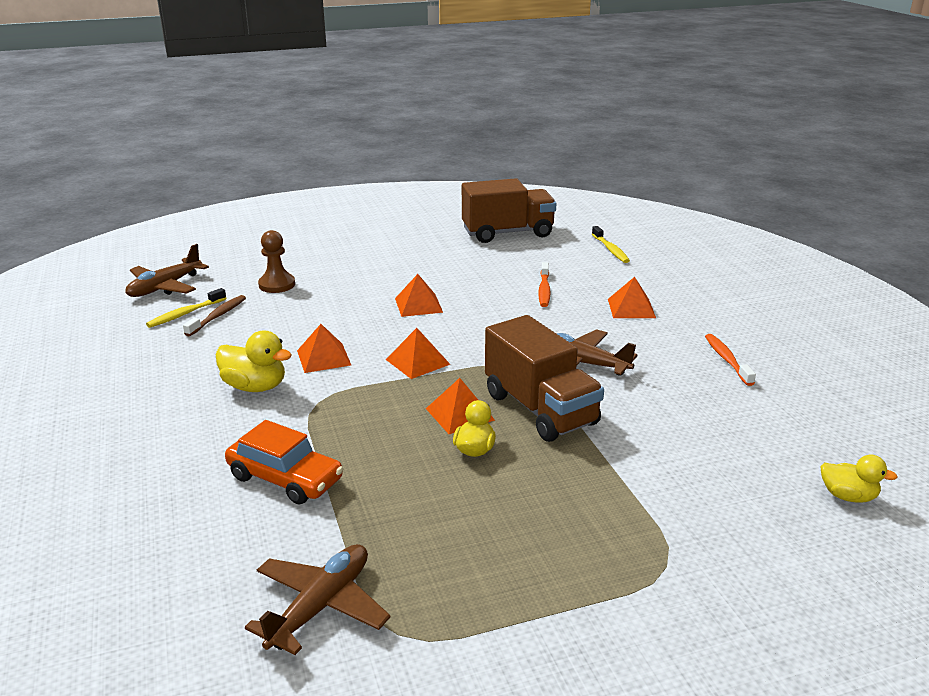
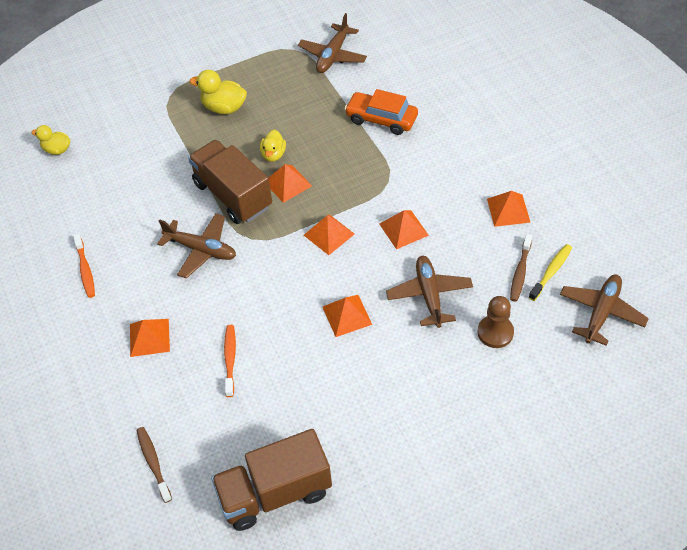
camera: 175 degrees right, 25 degrees up
yellow duck [216,331,292,392] -> yellow duck moved to [190,70,247,114]
yellow toothbrush [592,226,630,263] -> brown toothbrush [136,427,172,503]
none -> brown plane [386,256,473,328]
none -> orange pyramid [487,191,531,227]

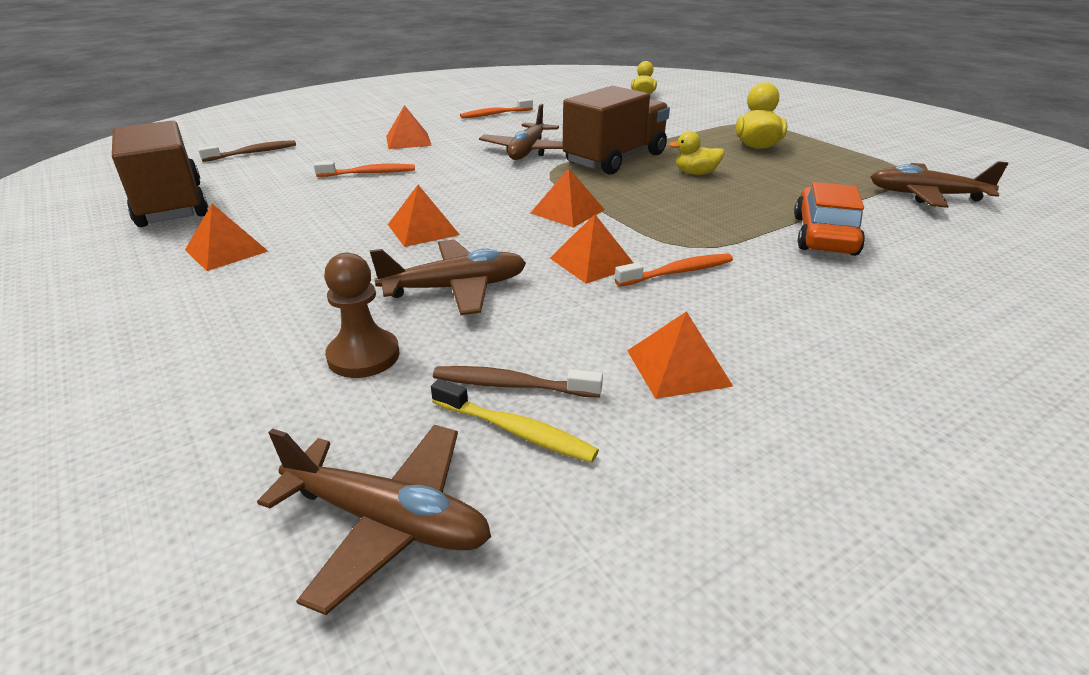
camera: 80 degrees right, 20 degrees down
orange pyramid [269,164,312,203] -> orange pyramid moved to [185,204,268,271]
none -> orange toothbrush [615,254,733,286]

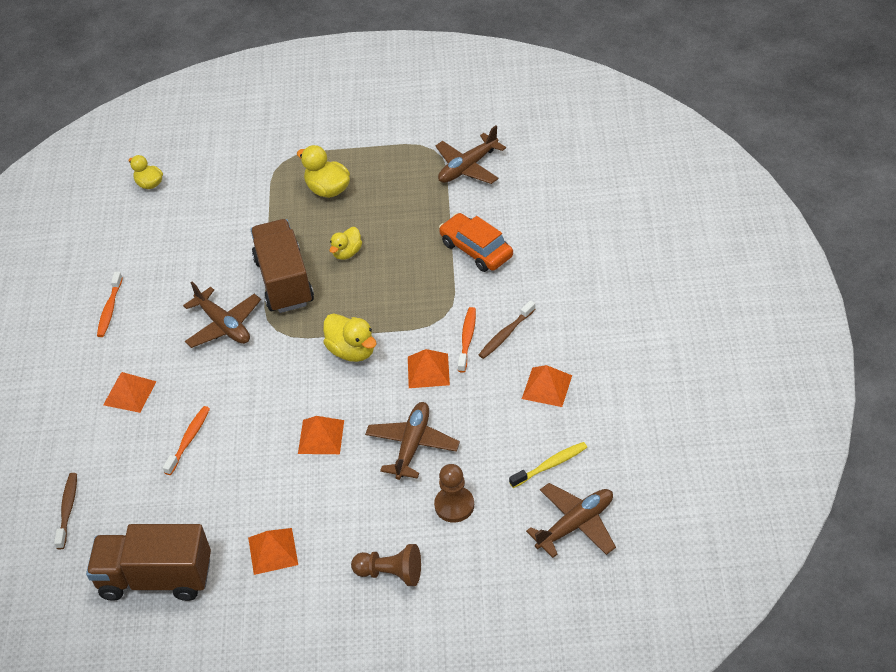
camera: 55 degrees left, 15 degrees up
brown toothbrush [433,366,603,398] -> brown toothbrush moved to [479,301,535,359]
orange pyramid [531,168,605,228] -> yellow duck [323,313,377,362]
none -> brown pawn [351,544,421,586]

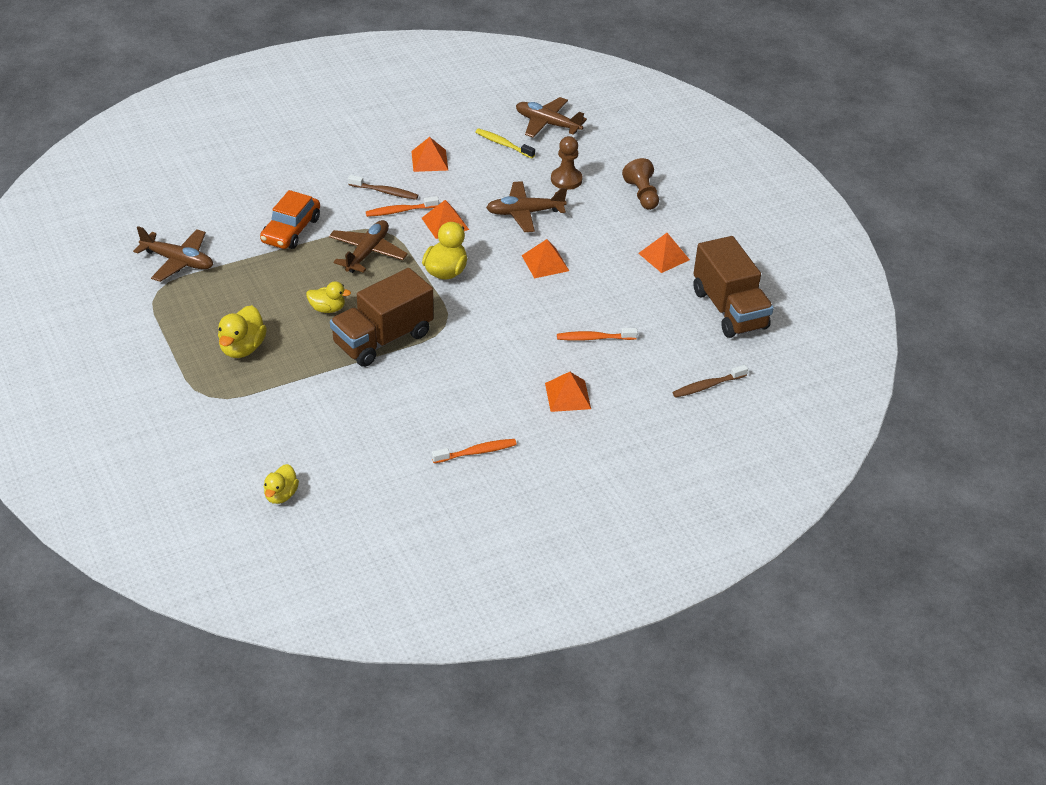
camera: 120 degrees left, 5 degrees down
brown plane [183,282,261,348] -> brown plane moved to [329,220,408,273]

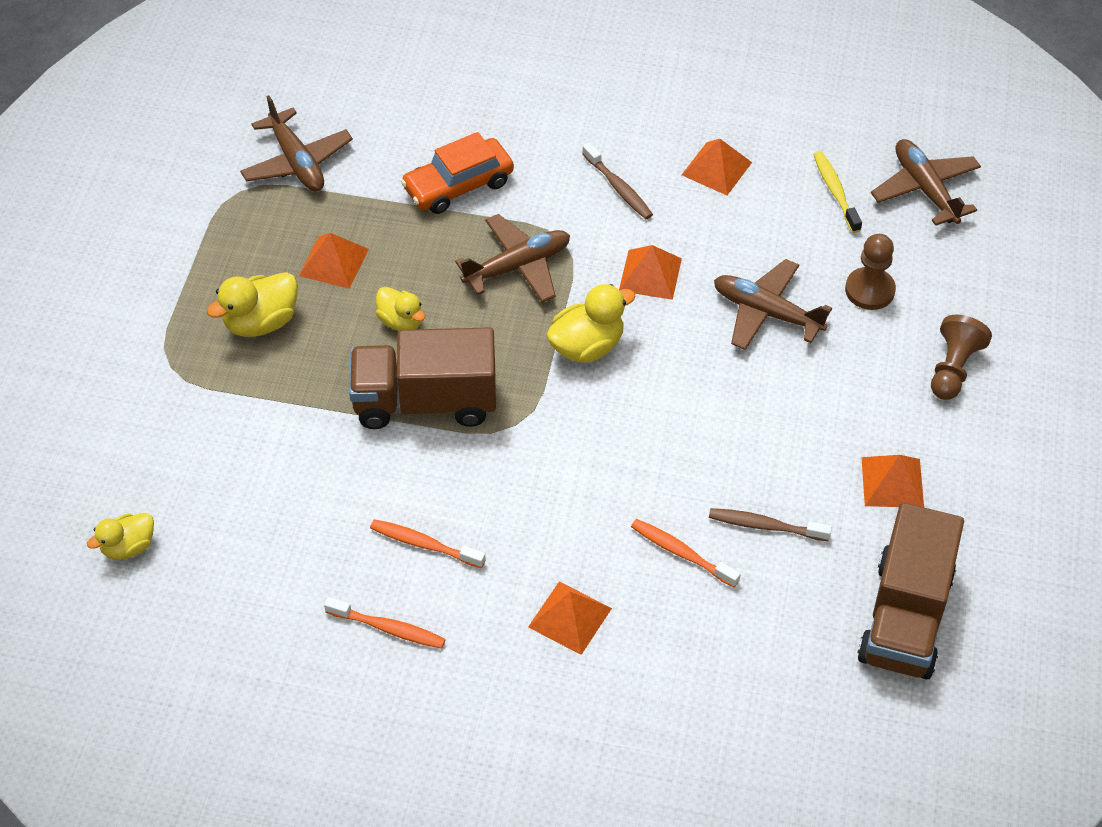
camera: 40 degrees right, 10 degrees up
orange toothbrush [366,196,439,217] -> orange toothbrush moved to [370,519,486,568]
orange pyramid [522,239,569,279] -> orange pyramid moved to [299,233,369,289]
brown toothbrush [672,365,748,398] -> brown toothbrush moved to [709,508,832,541]

